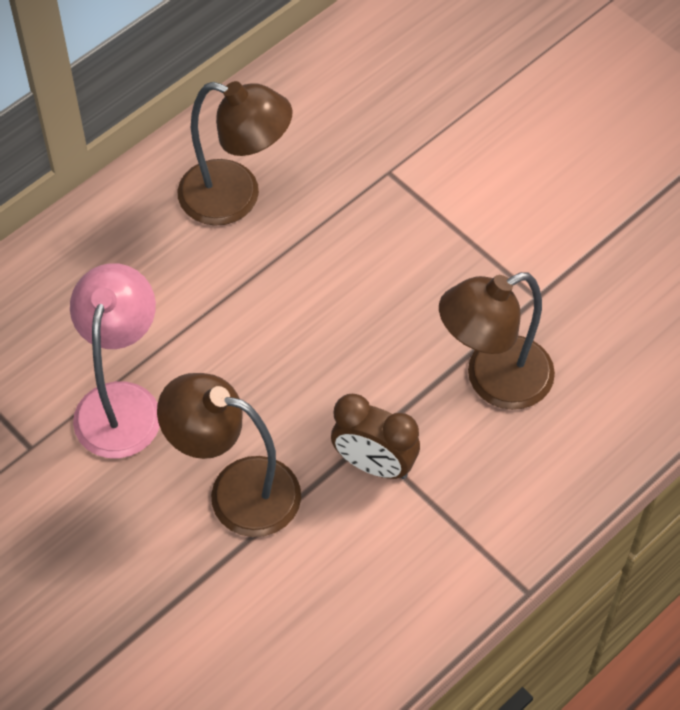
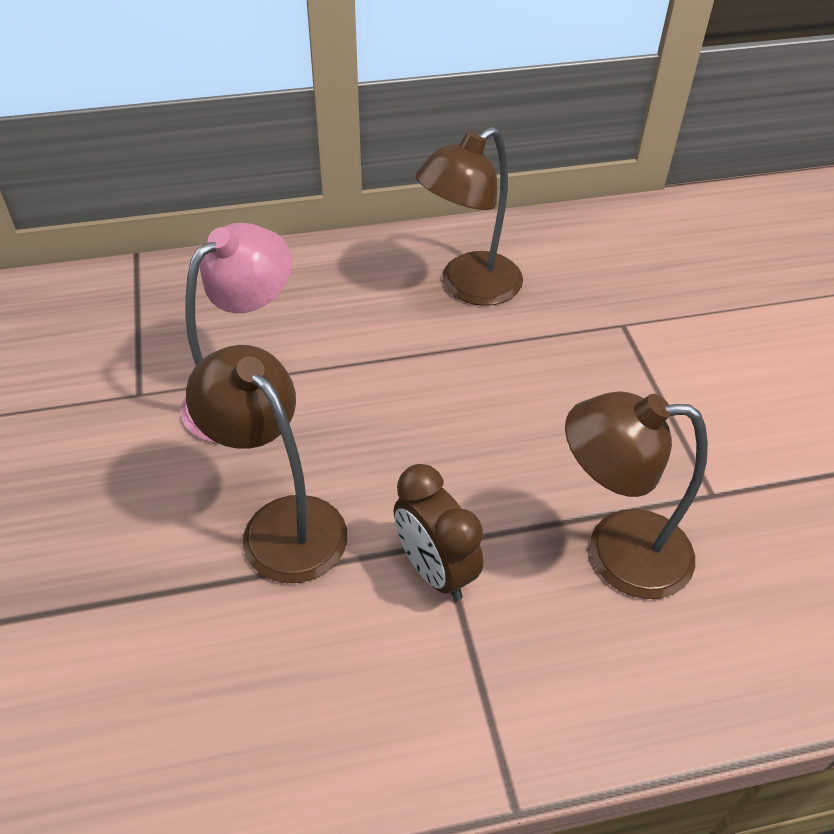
camera: 30 degrees right, 10 degrees down
brown lamp [178,81,292,226] -> brown lamp turned 90 degrees clockwise [415,127,523,306]

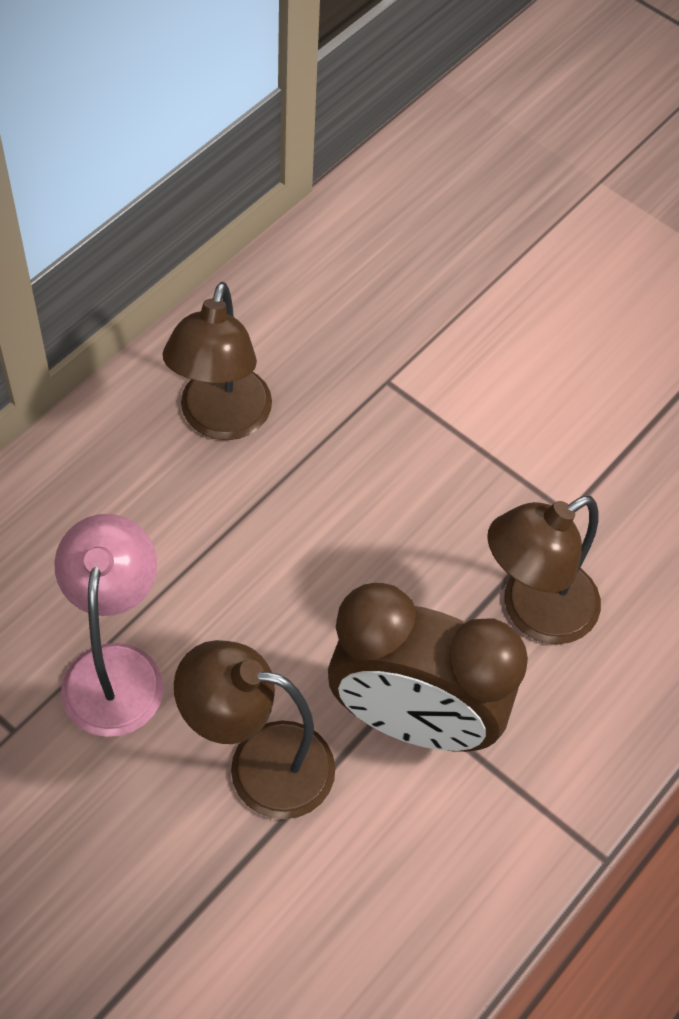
camera: 40 degrees left, 10 degrees up
brown clock [394,464,483,601] -> brown clock [328,583,528,752], size x1.79

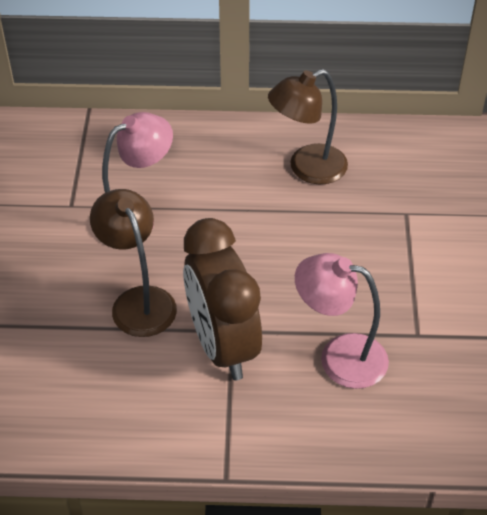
camera: 55 degrees right, 10 degrees down
brown lamp [487,496,601,644] -> pink lamp [295,253,389,389]

